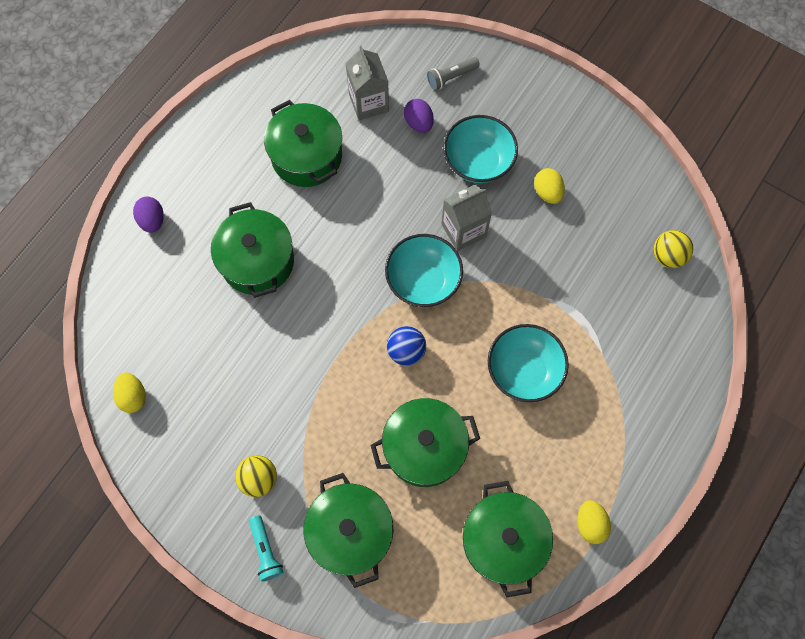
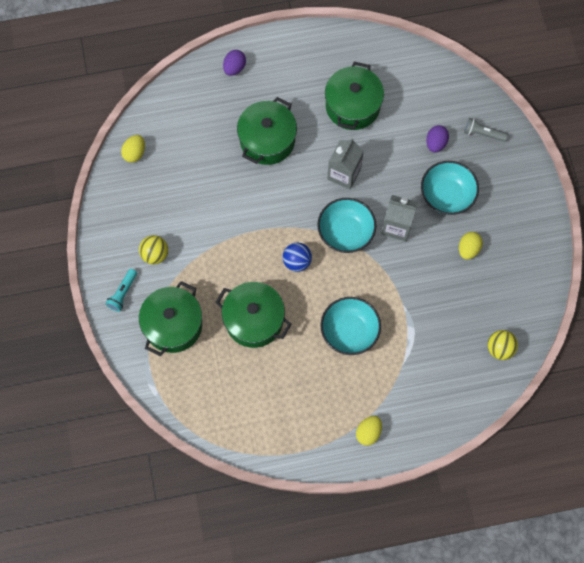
camera: 45 degrees right, 0 degrees up
grey carton [346,46,389,121] -> grey carton moved to [327,138,364,190]
green pot [463,481,553,598] -> none
yellow egg [577,500,611,544] -> yellow egg moved to [356,416,382,446]

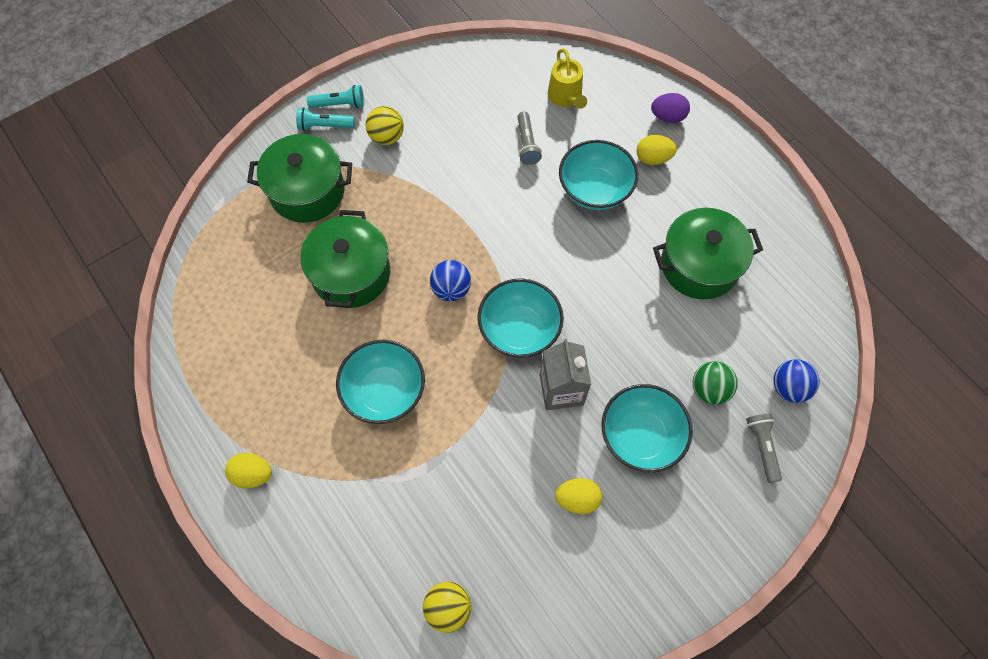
camera: 65 degrees right, 5 degrees down
yellow egg [121,135,145,163] -> yellow egg moved to [636,135,677,165]
green pot [237,97,297,165] -> turquoise bowl [559,140,638,210]
grey carton [327,138,364,190] -> none
purple egg [426,125,449,153] -> green ball [693,361,738,405]
none -> turquoise flashlight [307,85,364,108]
none -> grey flashlight [517,112,542,165]
none -> yellow watering can [548,48,587,109]
none -> blue ball [773,359,820,403]

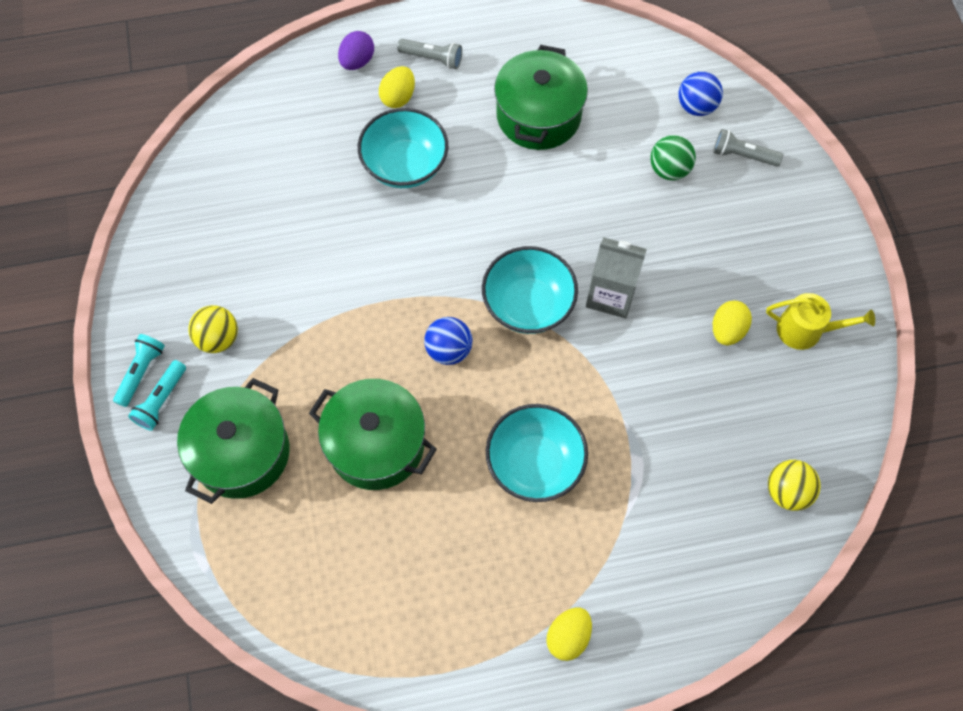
camera: 65 degrees left, 0 degrees up
grey flashlight [517,112,542,165] -> grey flashlight moved to [397,39,462,69]
yellow watering can [548,48,587,109] -> yellow watering can moved to [766,293,875,350]
turquoise bowl [601,384,693,472] -> none

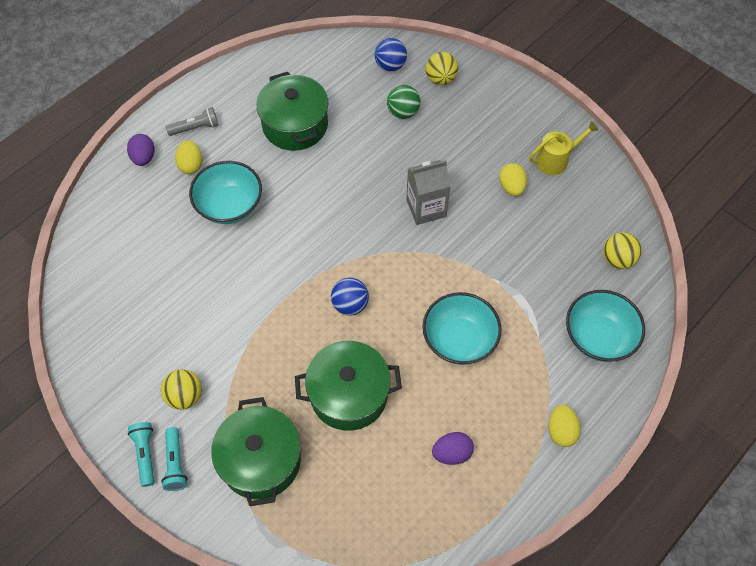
camera: 35 degrees left, 5 degrees down
turquoise bowl [482,246,578,334] -> turquoise bowl moved to [566,290,645,362]
grey flashlight [713,129,783,166] -> yellow ball [426,52,458,85]
none -> purple egg [432,432,474,465]

